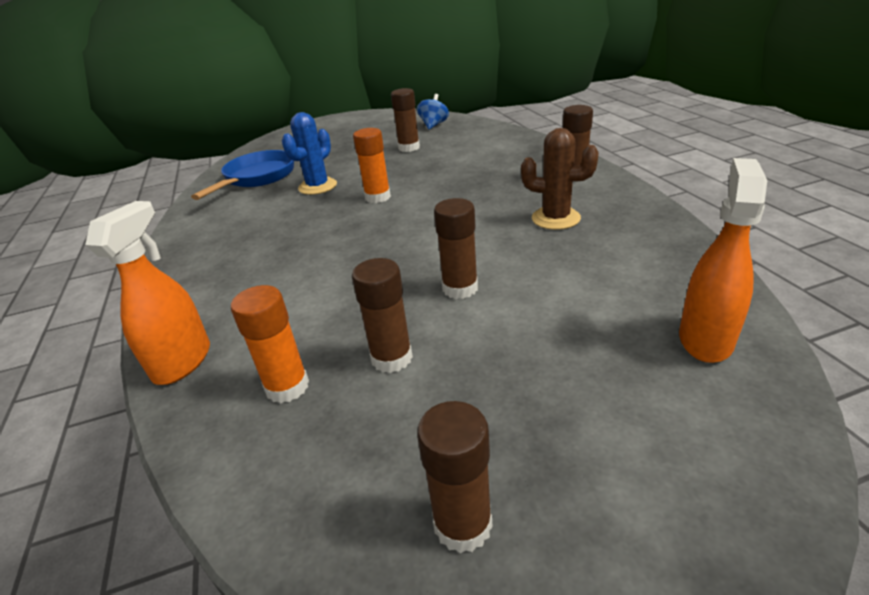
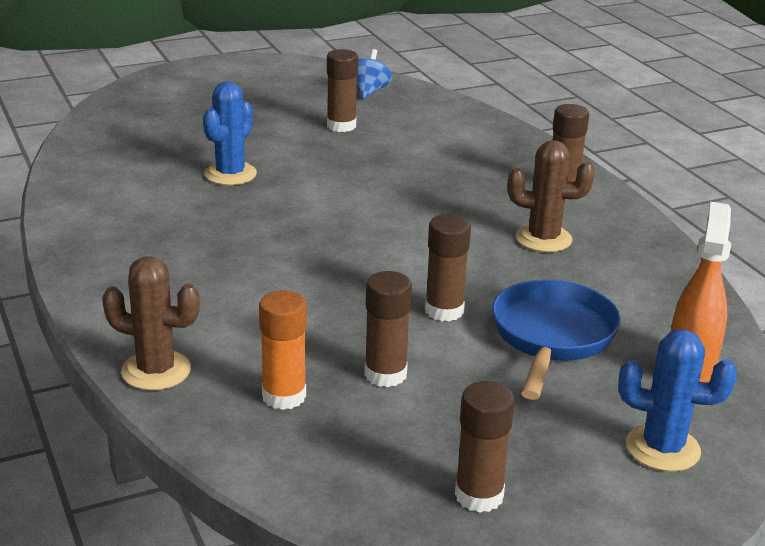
camera: 10 degrees left, 5 degrees down
orange spray bottle [85,201,210,385] -> brown cactus [102,256,200,390]
blue pan [191,150,294,200] -> blue pan moved to [492,280,621,400]
orange glue stick [353,128,391,203] -> none
none -> blue cactus [618,329,737,472]

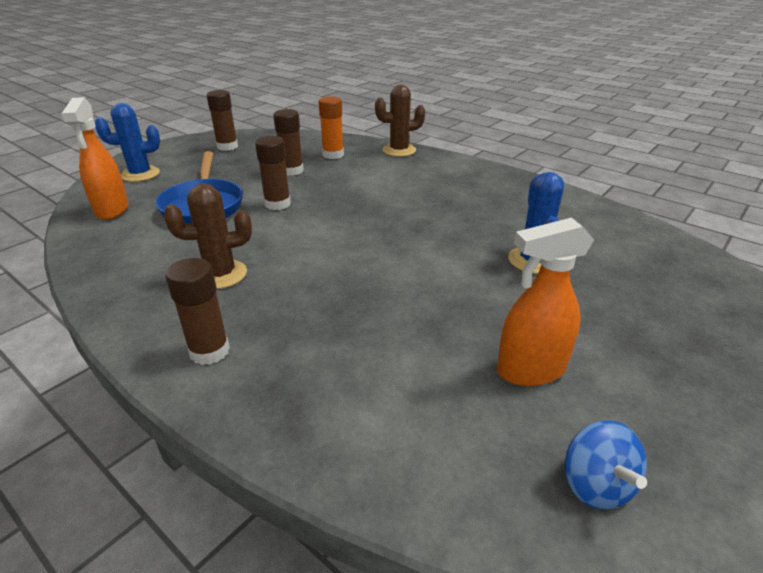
camera: 155 degrees right, 5 degrees up
brown glue stick [327,49,358,132] -> orange spray bottle [497,218,594,386]

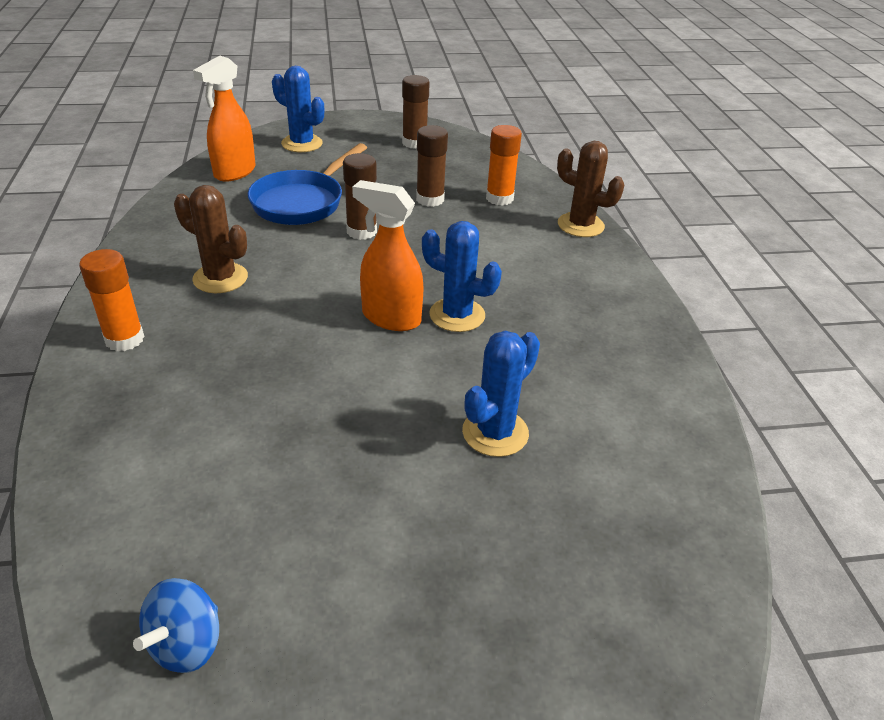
camera: 40 degrees right, 5 degrees up
brown glue stick [165,258,230,365] -> orange glue stick [79,249,145,351]
orange spray bottle [497,218,594,386] -> orange spray bottle moved to [352,180,423,331]
none -> blue cactus [422,221,502,332]

